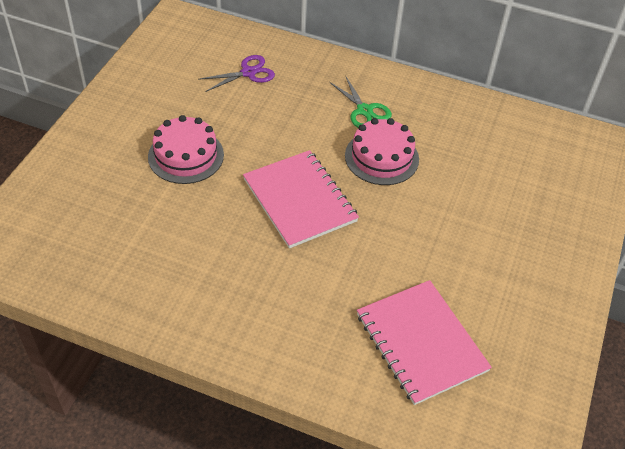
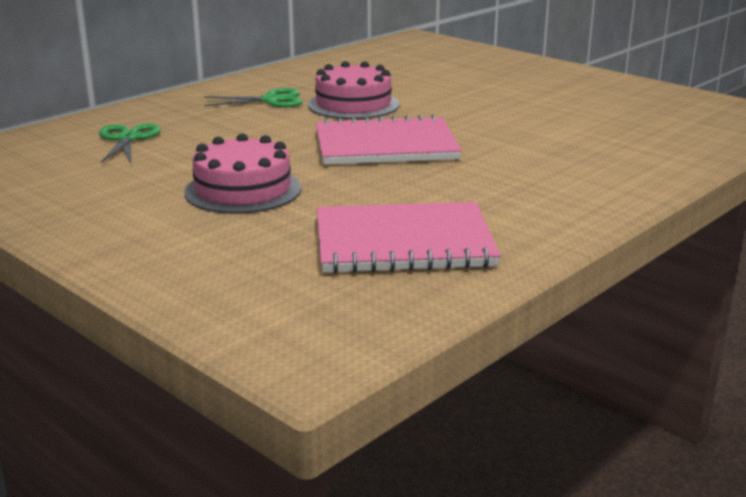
camera: 65 degrees left, 25 degrees down
purple scissors [198,55,275,92] -> green scissors [99,124,161,163]
pink notebook [357,280,492,405] -> pink notebook moved to [317,202,501,274]

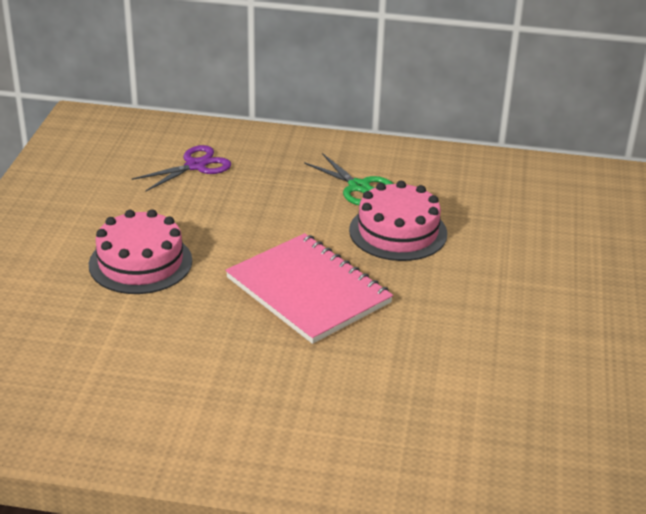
camera: 55 degrees right, 10 degrees up
green scissors [99,124,161,163] -> purple scissors [132,145,231,192]
pink notebook [317,202,501,274] -> none

